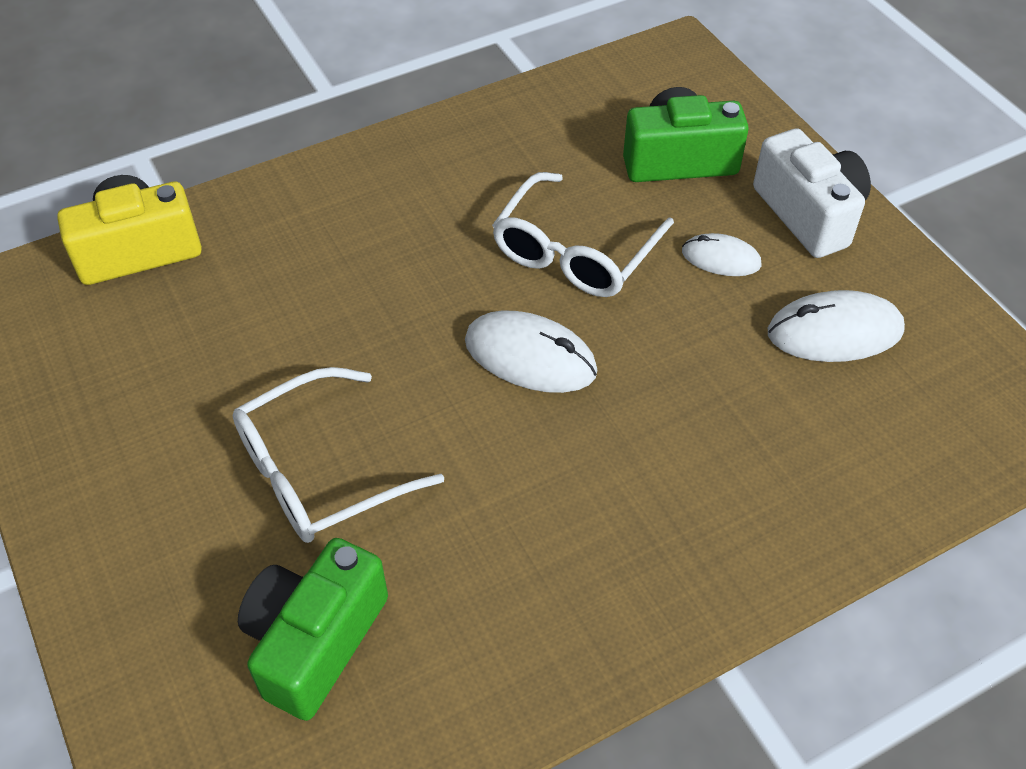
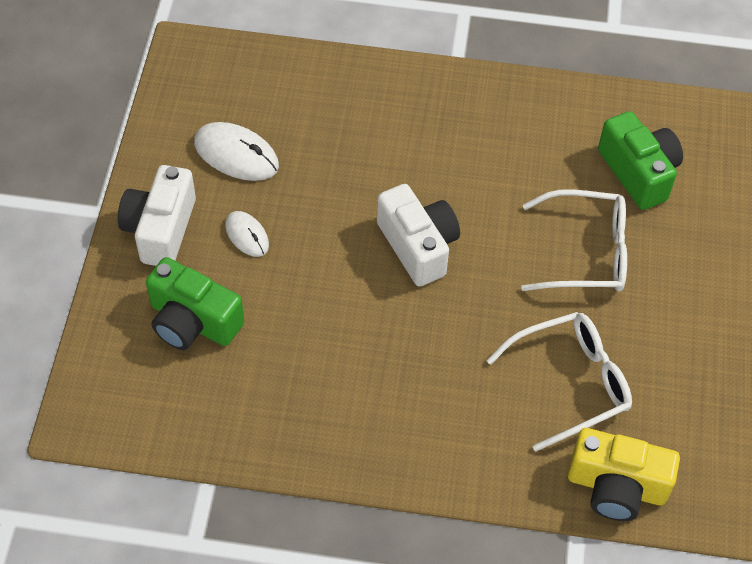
camera: 145 degrees left, 5 degrees up
green camera [238,538,388,721] -> green camera turned 90 degrees counterclockwise [598,111,683,210]
white mouse [465,310,597,393] -> white camera [377,184,460,287]
white glasses [492,172,674,297] -> white glasses moved to [487,312,632,452]

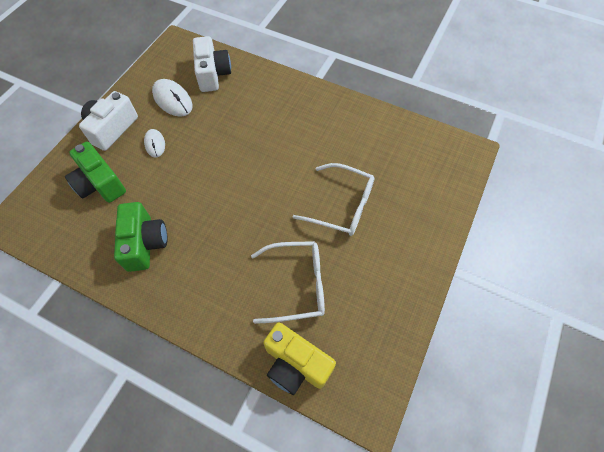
camera: 20 degrees right, 5 degrees up
white camera [377,184,460,287] -> white camera moved to [193,36,231,92]
green camera [598,111,683,210] -> green camera moved to [114,202,167,272]

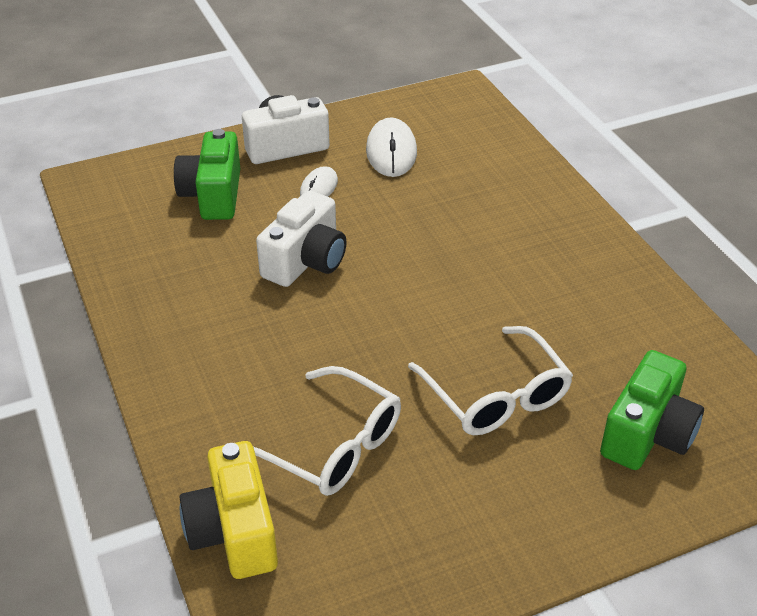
camera: 40 degrees right, 20 degrees down
green camera [114,202,167,272] -> green camera moved to [600,350,704,470]
white camera [193,36,231,92] -> white camera moved to [256,190,347,287]

